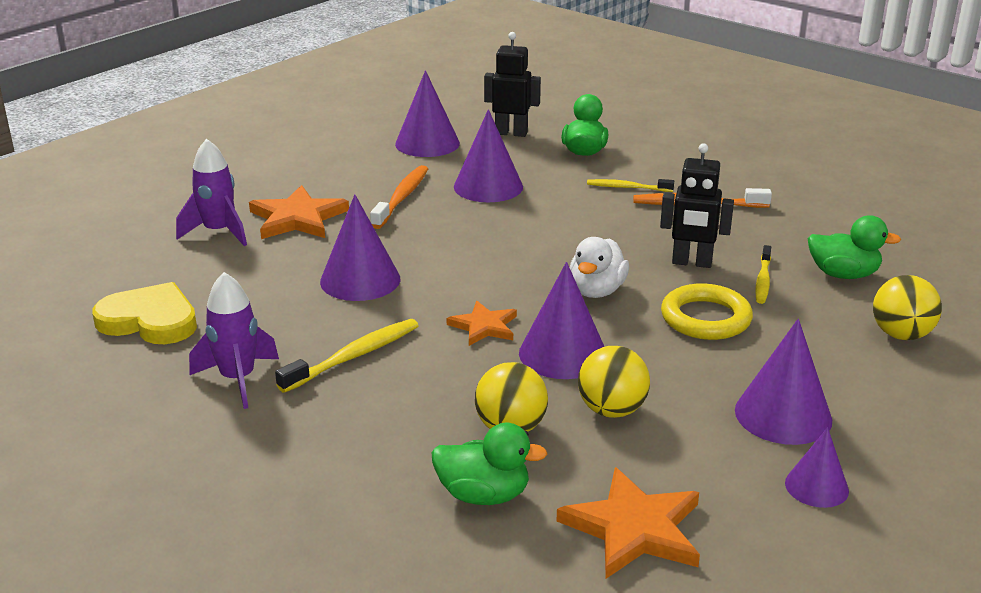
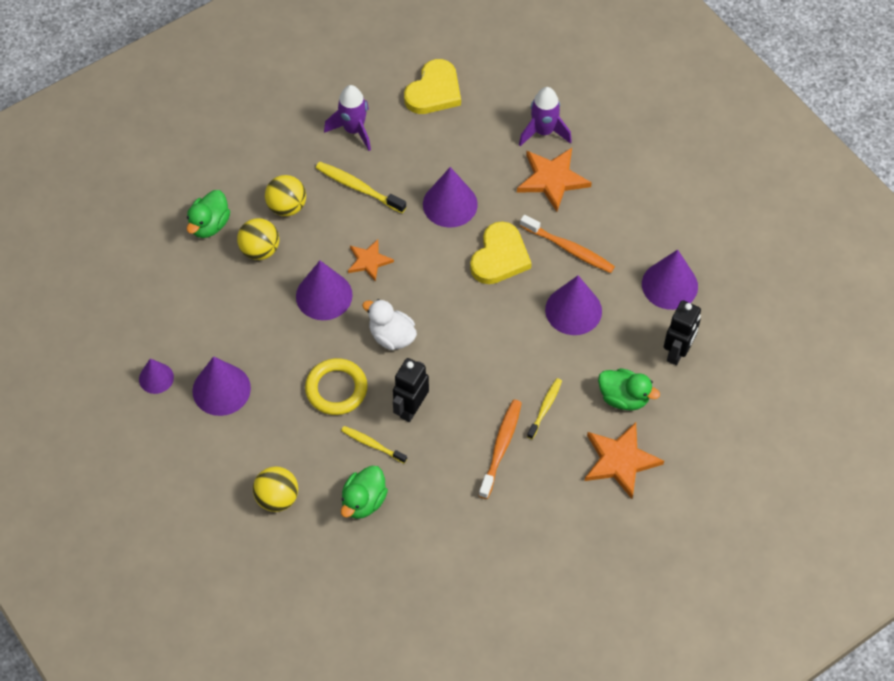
camera: 105 degrees right, 30 degrees up
yellow toothbrush [275,319,419,393] -> yellow toothbrush turned 150 degrees clockwise [316,162,406,213]
orange star [556,467,700,579] -> orange star moved to [585,422,664,499]
yellow ball [578,346,650,418] -> yellow ball moved to [265,175,306,216]
none -> yellow heart [470,221,532,284]

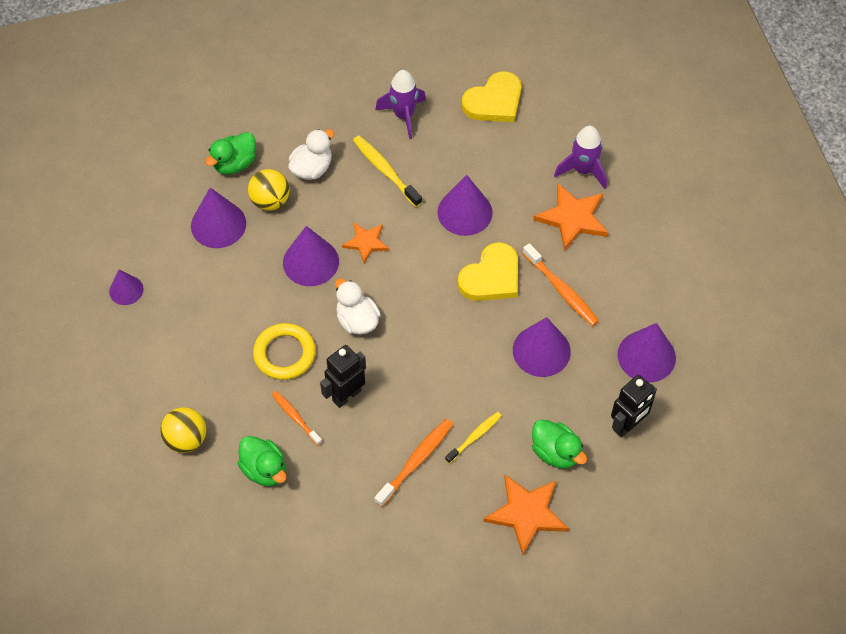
camera: 20 degrees right, 0 degrees up
purple cone [192,356,251,416] -> purple cone moved to [191,188,246,248]
yellow ball [265,175,306,216] -> white duck [288,129,334,180]
yellow toothbrush [341,426,407,463] -> orange toothbrush [272,391,322,446]
green duck [341,466,388,519] -> green duck turned 90 degrees counterclockwise [238,436,286,486]

